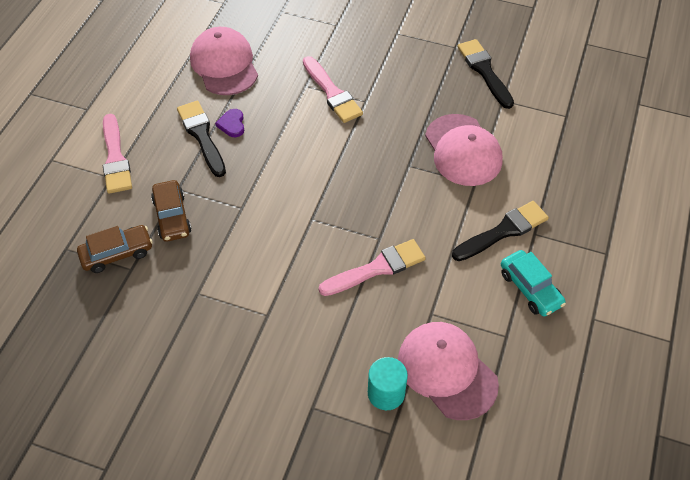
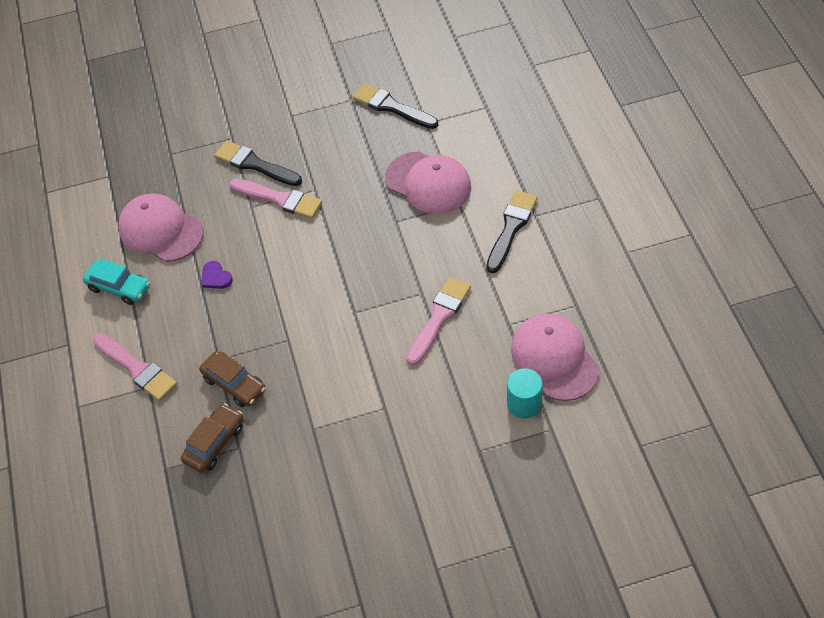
camera: 30 degrees left, 0 degrees up
black brush [177,101,226,177] -> black brush moved to [214,141,302,186]
pink cap [398,322,499,420] -> pink cap turned 45 degrees clockwise [511,313,600,401]
turquoise car [501,250,566,317] -> turquoise car moved to [83,258,150,305]

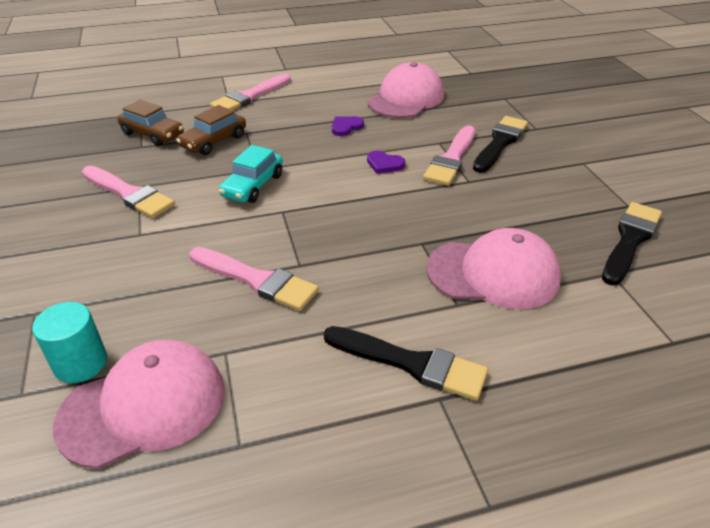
camera: 85 degrees right, 15 degrees down
turquoise car [83,258,150,305] -> turquoise car moved to [219,145,283,203]
pink cap [385,152,471,214] -> pink cap turned 120 degrees counterclockwise [426,228,561,309]
none -> pink brush [82,166,175,218]
none -> purple heart [367,151,406,174]

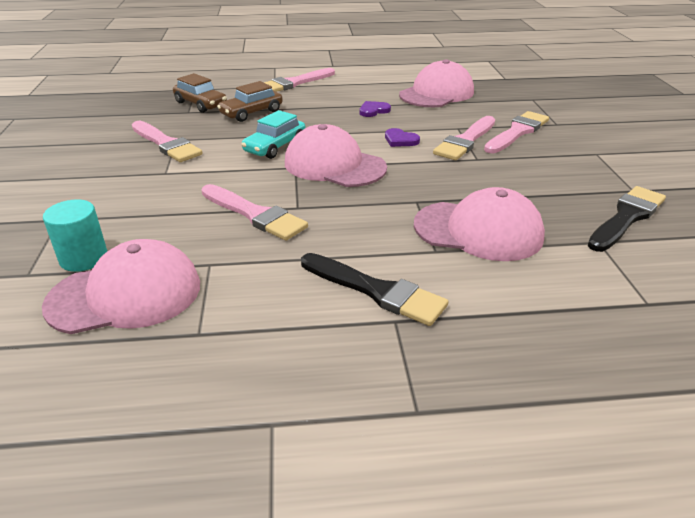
camera: 10 degrees right, 5 degrees down
black brush [473,116,528,173] -> pink brush [484,111,549,153]
none -> pink cap [285,124,387,187]

